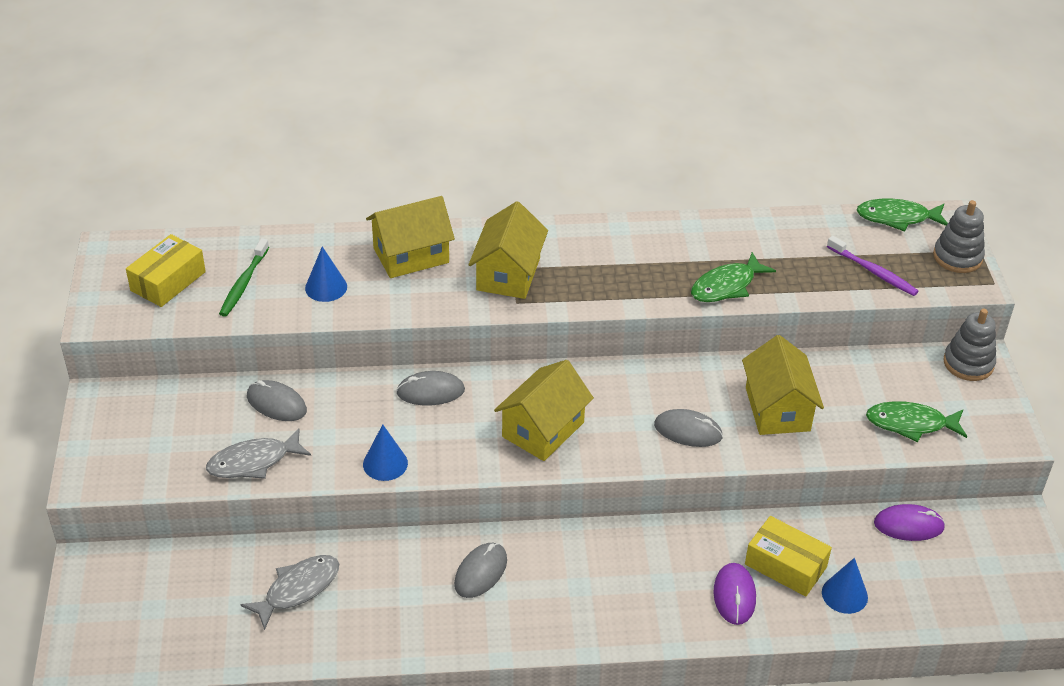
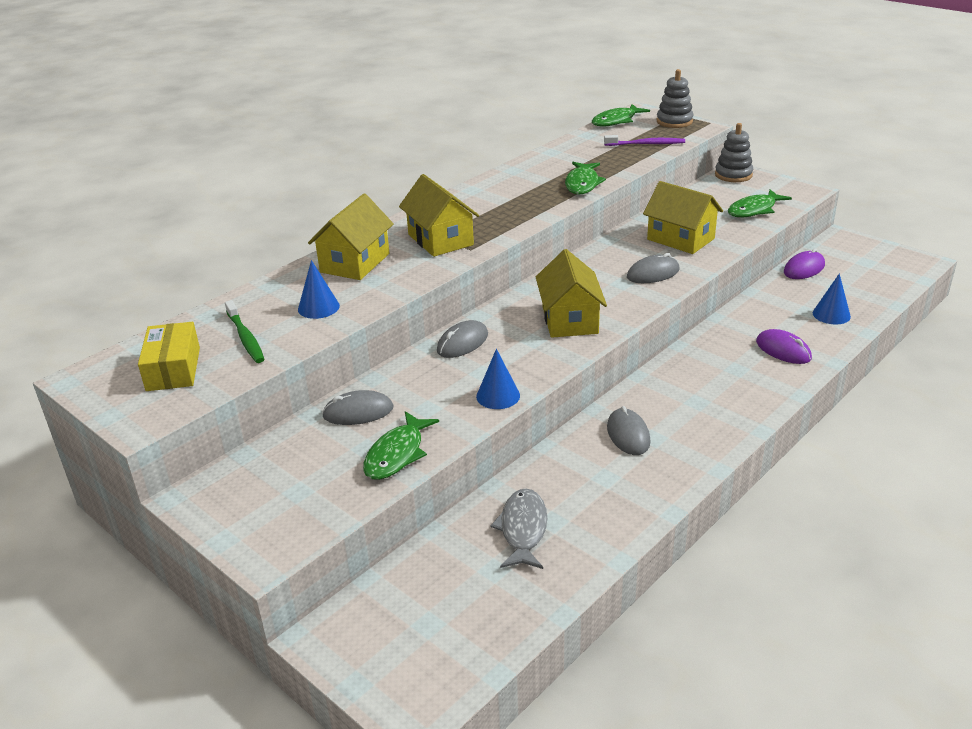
camera: 40 degrees left, 10 degrees down
grey fish [206,428,311,479] -> green fish [363,411,439,480]
yellow box [745,516,832,597] -> none

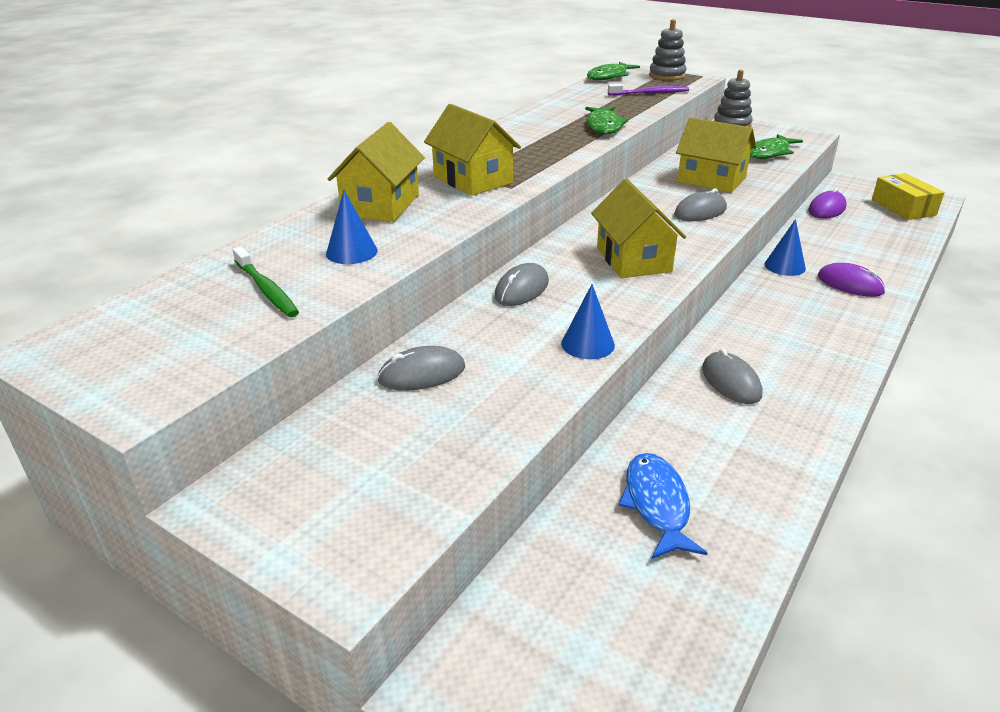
camera: 10 degrees left, 0 degrees up
yellow box [138,322,200,391] -> yellow box moved to [872,173,944,220]
green fish [363,411,439,480] -> none
grey fish [490,488,547,569] -> blue fish [618,453,707,559]
blue cone [813,273,851,325] -> blue cone moved to [765,219,806,276]

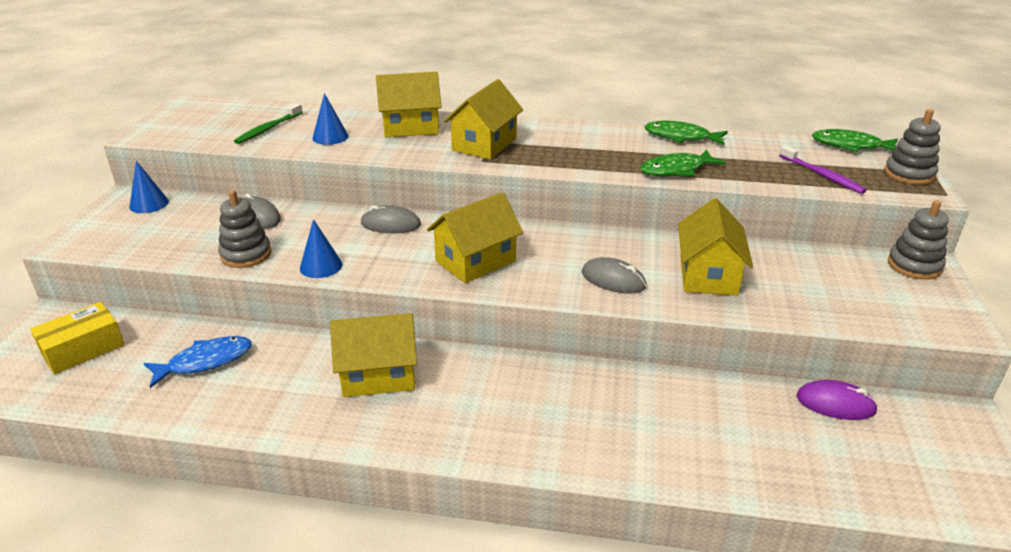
camera: 65 degrees right, 0 degrees up
grey mouse [702,349,762,404] -> yellow house [330,313,417,397]
green fish [750,134,803,159] -> green fish moved to [645,121,728,145]
blue cone [765,219,806,276] -> blue cone moved to [129,161,169,213]
purple mouse [818,263,885,297] -> none
yellow box [872,173,944,220] -> yellow box moved to [30,302,125,374]
none -> grey stacking toy [218,190,271,268]

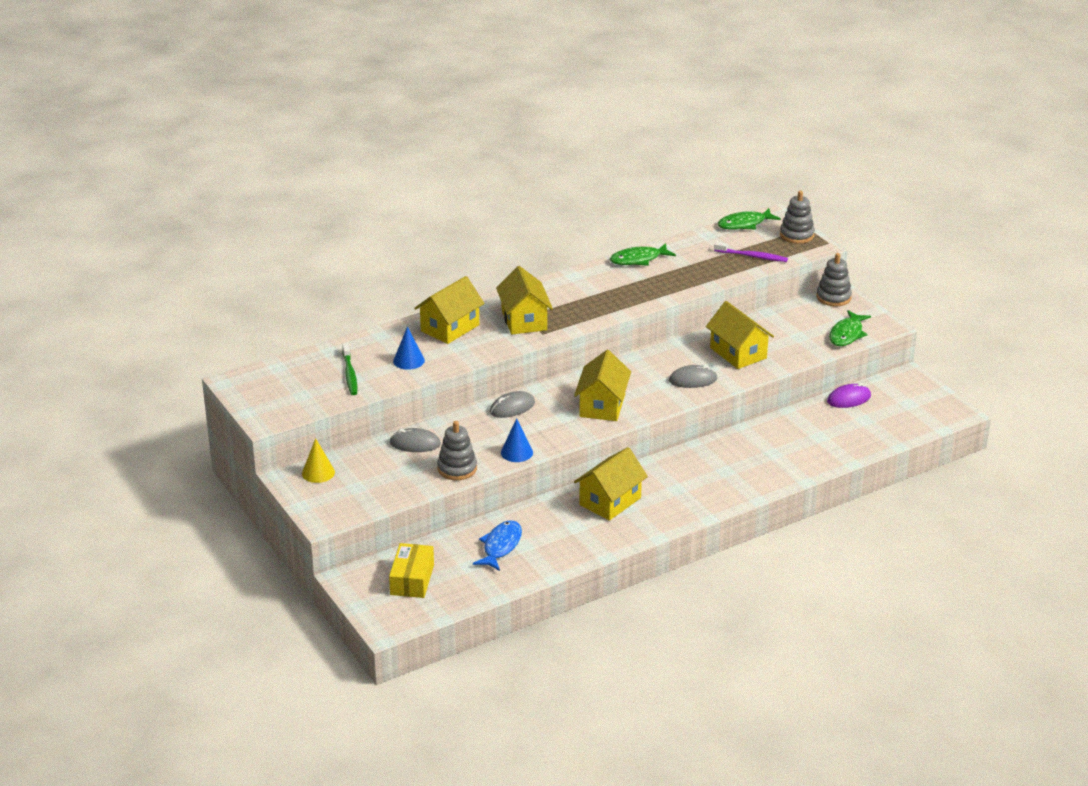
camera: 40 degrees left, 0 degrees up
blue cone [129,161,169,213] -> yellow cone [302,438,335,483]
green fish [640,149,726,176] -> green fish moved to [829,310,871,346]

